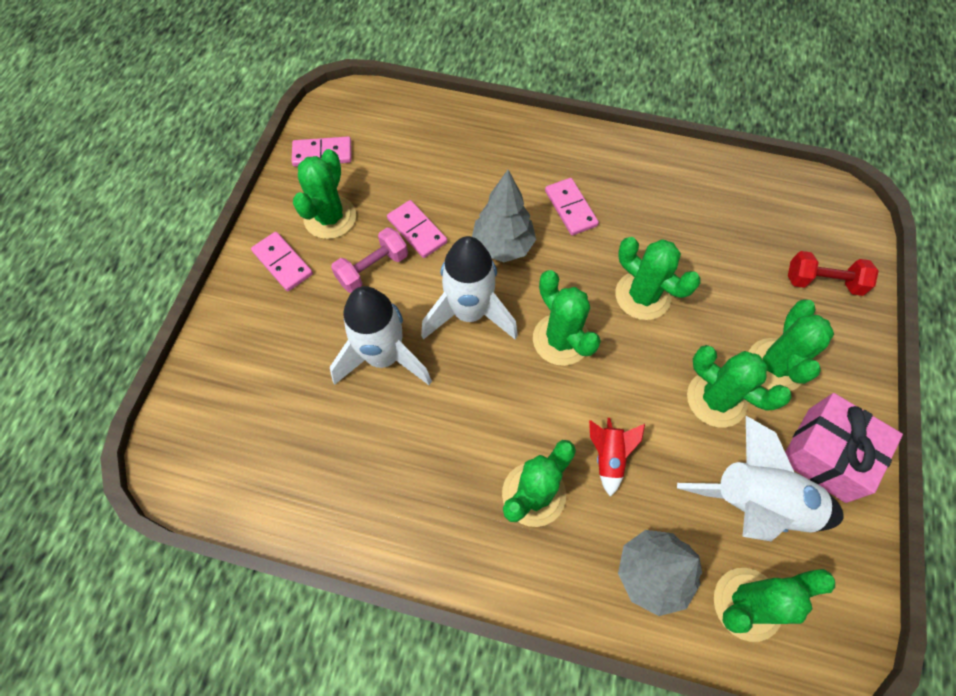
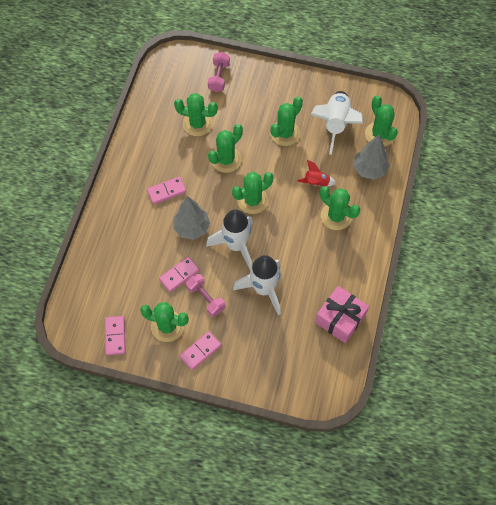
camera: 90 degrees left, 0 degrees up
green cactus [748,299,834,391] -> green cactus moved to [174,93,218,136]
pink gift [785,393,903,503] -> pink gift moved to [315,286,369,343]
red dumbbell [788,251,879,296] -> pink dumbbell [208,52,230,92]

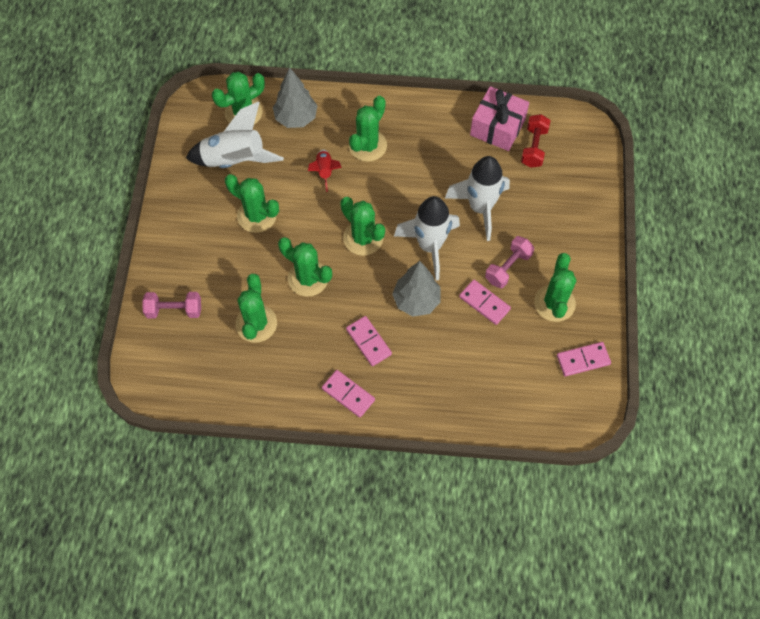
camera: 100 degrees left, 0 degrees up
pink domino [180,331,221,370] -> pink domino moved to [322,370,375,418]
none -> red dumbbell [521,114,551,168]

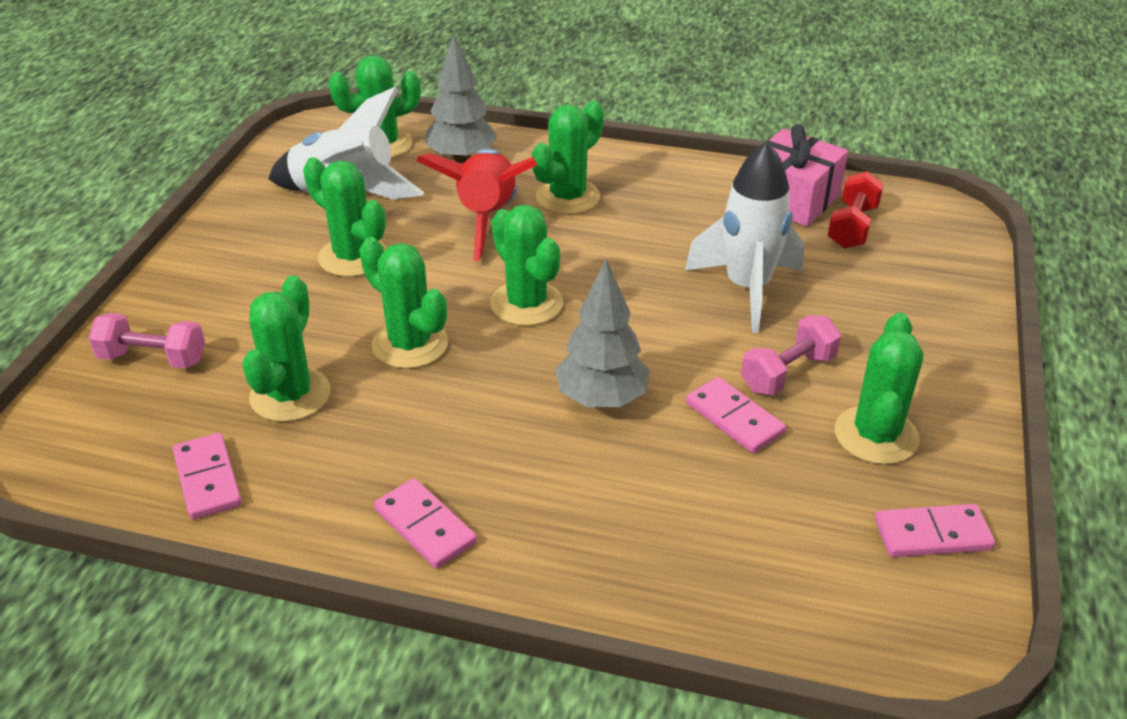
camera: 10 degrees right, 25 degrees down
red rocket [308,149,342,192] -> red rocket [416,149,537,261], size x1.98
pink domino [346,316,392,366] -> pink domino moved to [173,433,242,520]
white rocket [394,196,460,281] -> none

